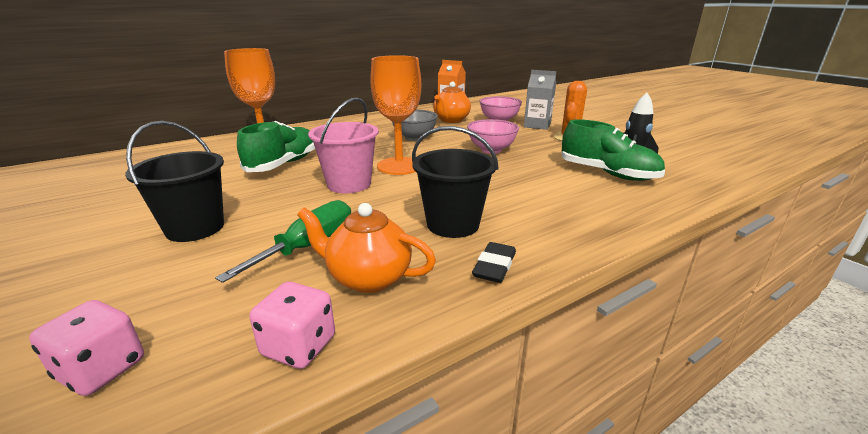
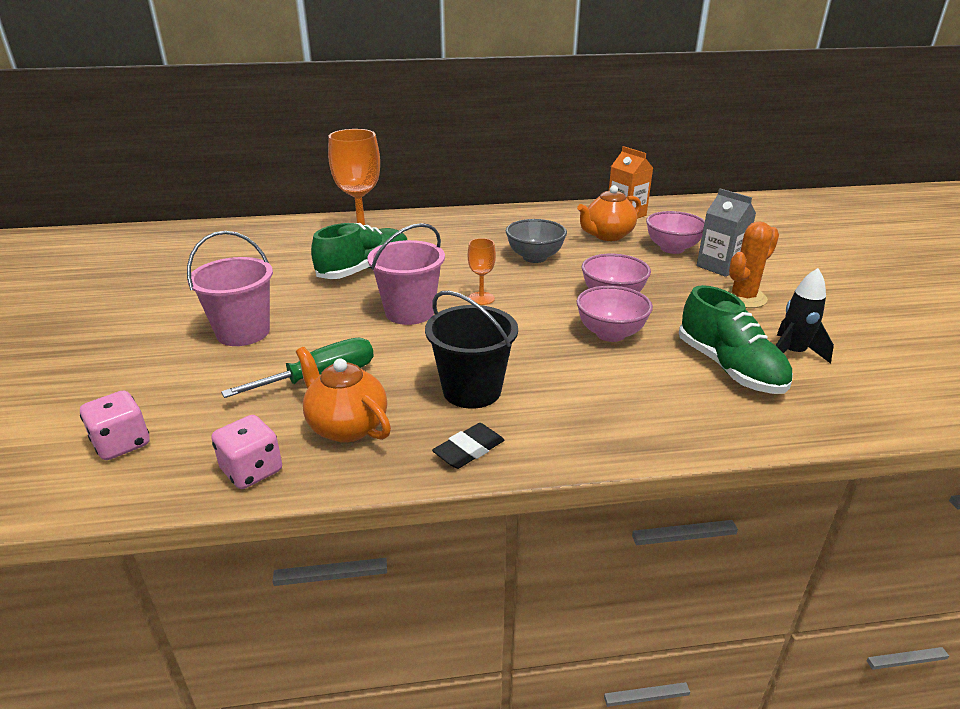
camera: 25 degrees right, 5 degrees up
black bucket [125,121,224,242] -> pink bucket [187,231,273,346]
orange goblet [370,55,421,175] -> orange goblet [468,238,496,305], size x0.49
none -> pink bowl [576,286,653,342]

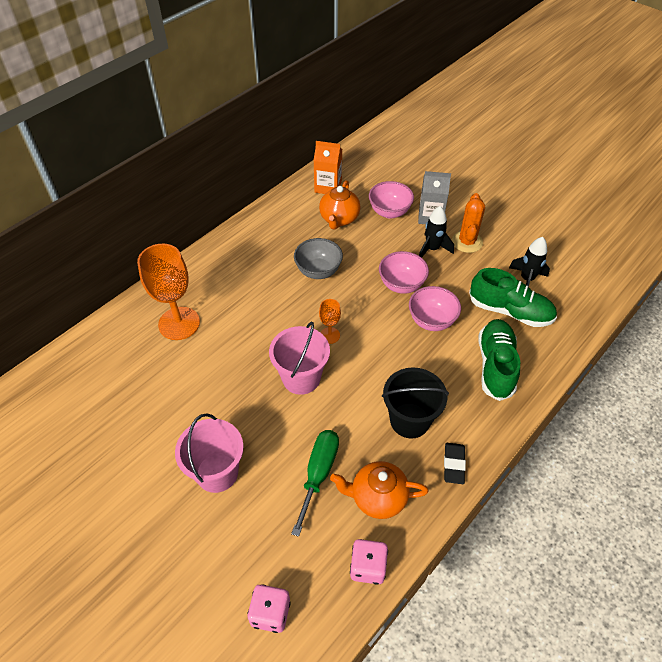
camera: 40 degrees left, 20 degrees up
green shoe [311,223,407,279] -> green shoe moved to [478,319,520,401]
none -> black rocket [419,206,454,258]

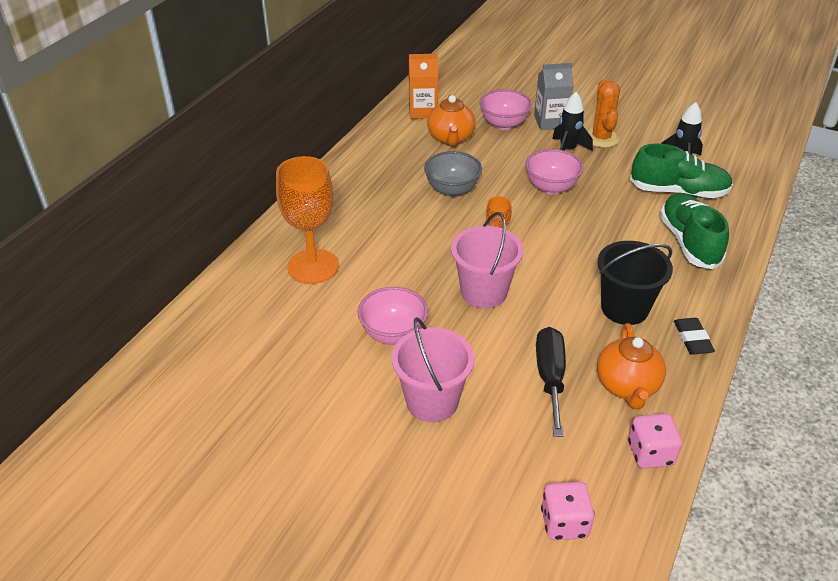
camera: 15 degrees left, 10 degrees down
green screwdriver [291,430,339,537] -> black screwdriver [536,327,566,437]
orange teapot [330,461,429,519] -> orange teapot turned 75 degrees counterclockwise [597,323,666,409]
pink bowl [409,286,461,331] -> pink bowl moved to [358,287,428,345]

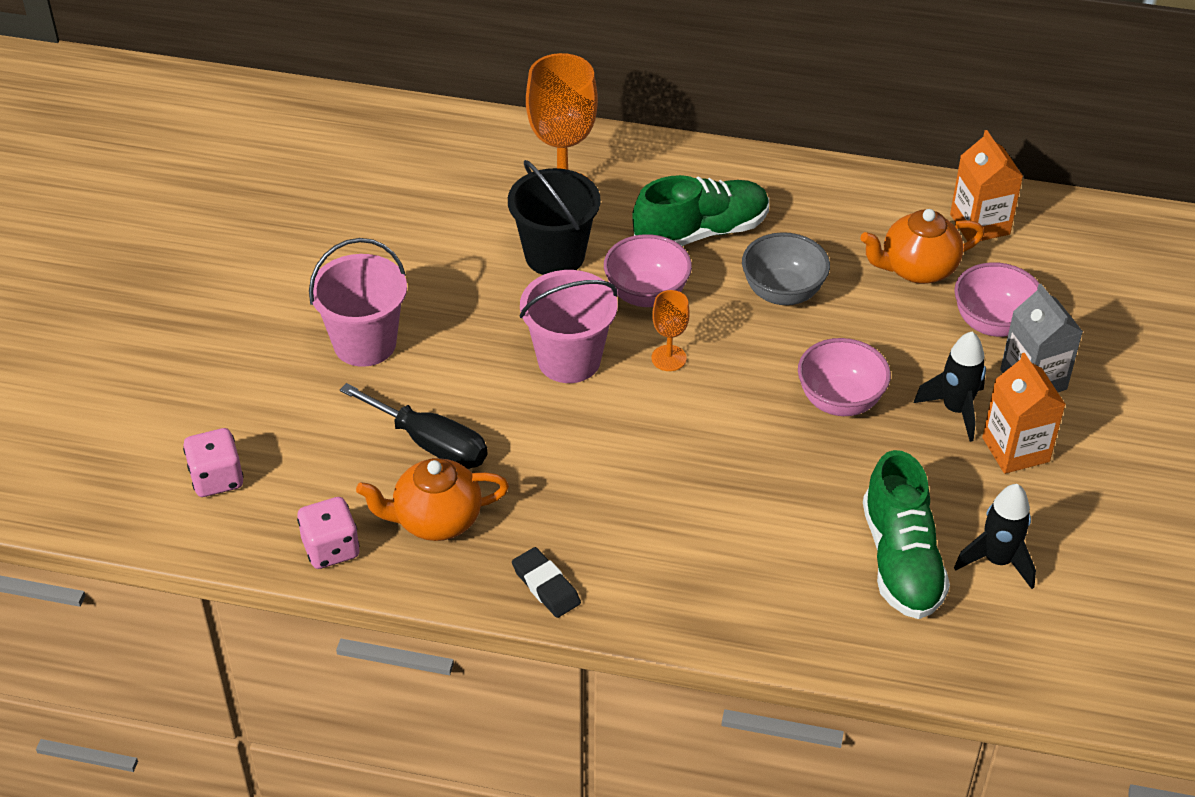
camera: 75 degrees right, 5 degrees up
pink bowl [358,287,428,345] -> pink bowl moved to [604,234,692,307]
black screwdriver [536,327,566,437] -> black screwdriver turned 45 degrees clockwise [340,383,488,469]
orange cactus [587,79,620,148] -> orange carton [982,353,1066,474]
black bucket [597,241,673,325] -> black bucket moved to [508,160,601,275]
green shoe [660,193,729,269] -> green shoe moved to [632,175,769,246]
black eraser [674,318,715,355] -> black eraser turned 75 degrees clockwise [512,547,581,618]

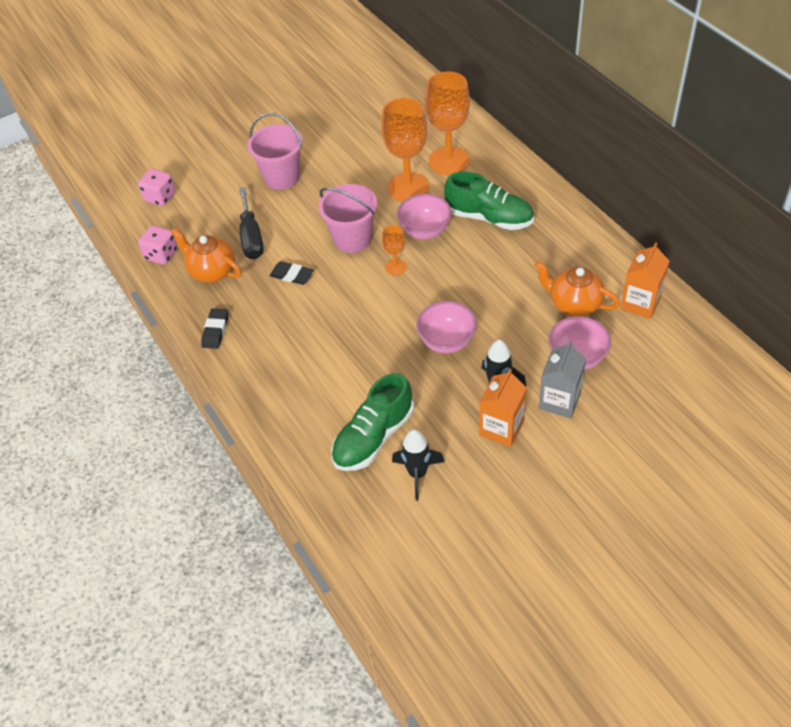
camera: 50 degrees right, 5 degrees up
black bucket [508,160,601,275] -> orange goblet [381,98,429,202]
grey bowl [742,232,830,305] -> none
none -> black eraser [270,261,314,285]

